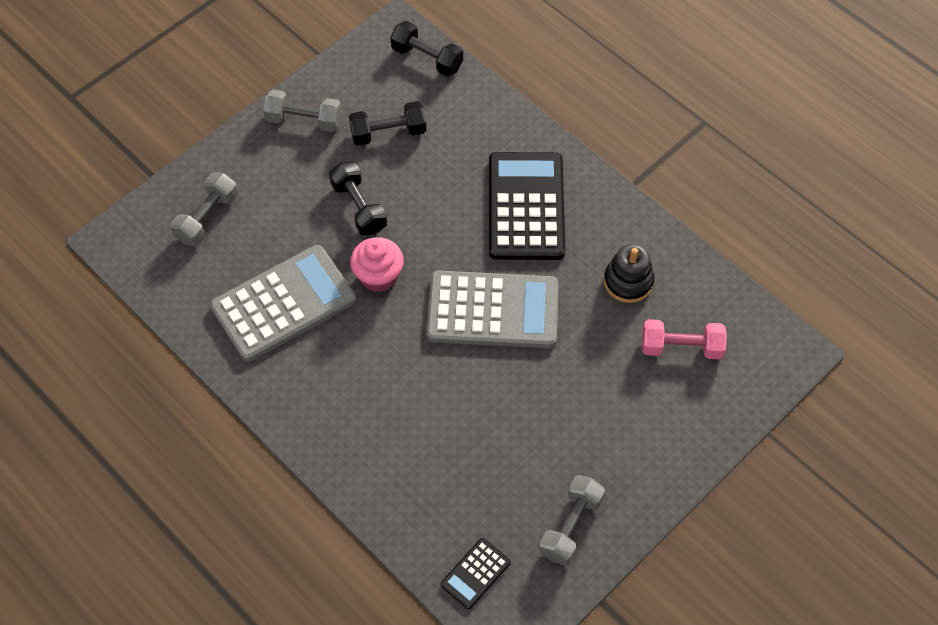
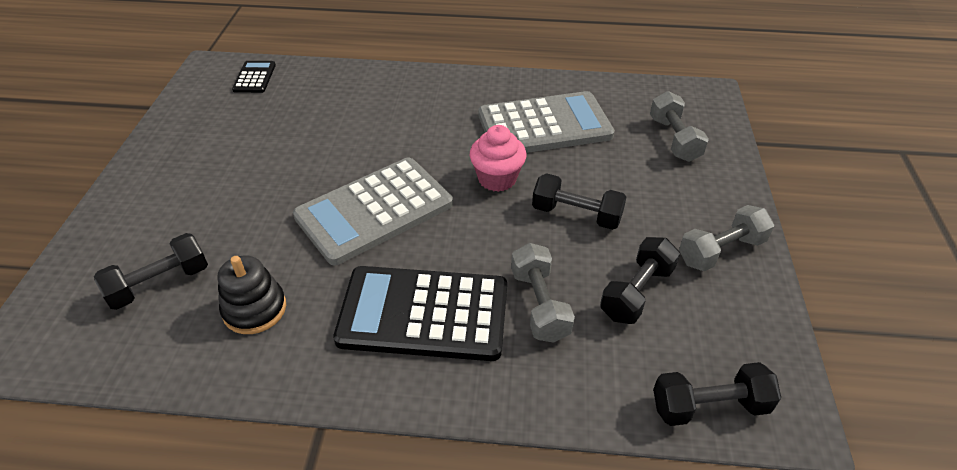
camera: 140 degrees right, 15 degrees down
grey calculator [210,245,356,362] -> grey calculator turned 120 degrees counterclockwise [478,91,615,153]
black calculator [489,152,565,260] -> black calculator turned 135 degrees clockwise [333,266,507,361]
grey dumbbell [539,475,605,566] -> grey dumbbell moved to [511,243,575,343]
pink dumbbell [642,319,727,360] -> black dumbbell [94,233,208,310]

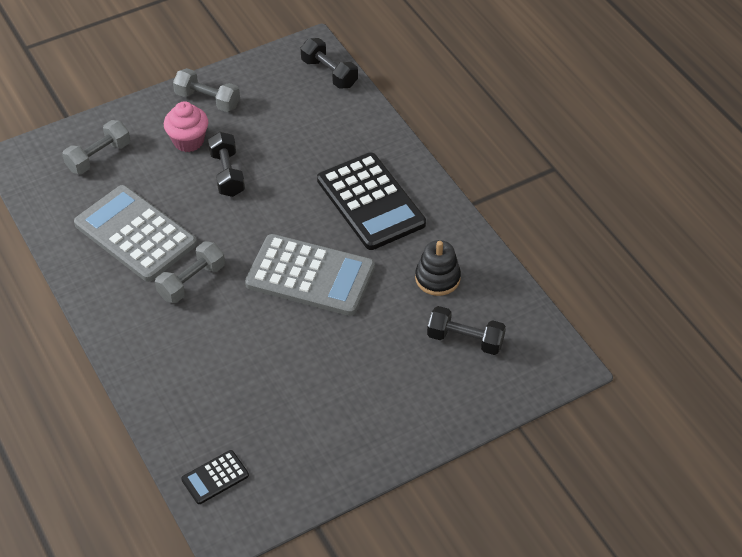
camera: 125 degrees left, 5 degrees up
pink cupcake [470,125,526,192] -> pink cupcake moved to [164,101,208,152]
grey dumbbell [511,243,575,343] -> grey dumbbell moved to [155,241,225,303]
black dumbbell [600,237,680,324] -> none

